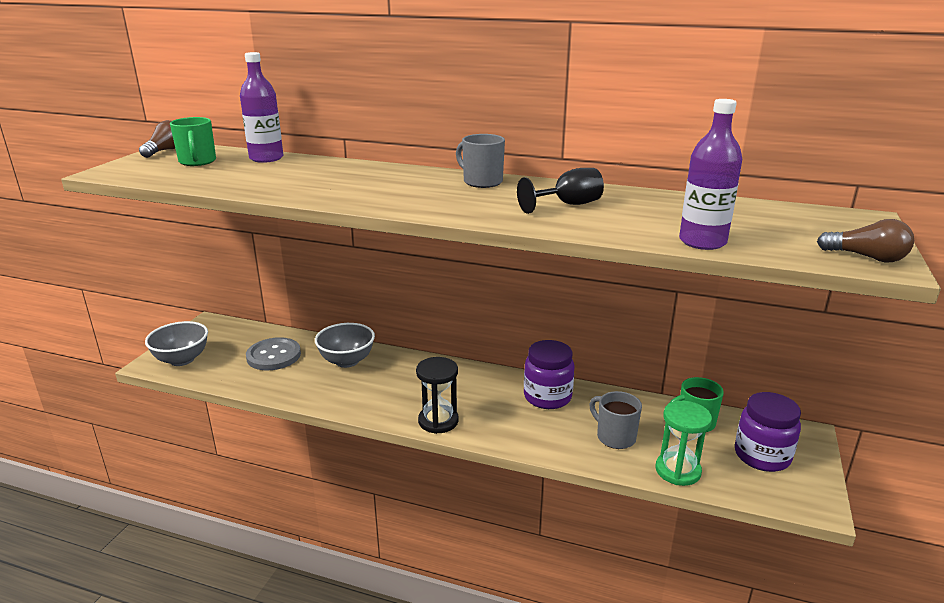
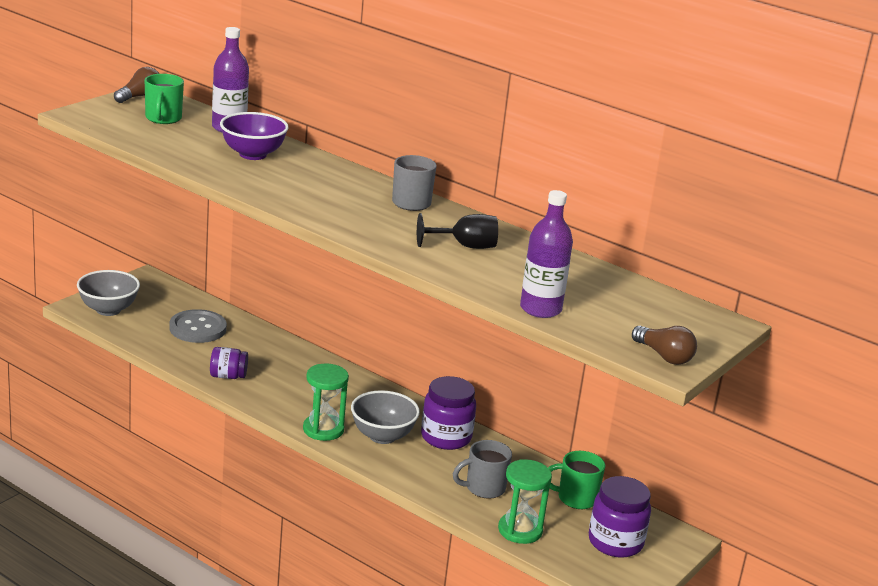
camera: 15 degrees right, 0 degrees up
grey bowl [315,323,375,368] -> grey bowl moved to [351,390,420,444]
black hourglass [416,357,458,434] -> green hourglass [303,364,349,441]
grey mug [589,391,642,449] -> grey mug turned 90 degrees counterclockwise [453,440,512,499]
none -> purple jar [210,347,248,379]
none -> purple bowl [220,112,289,160]

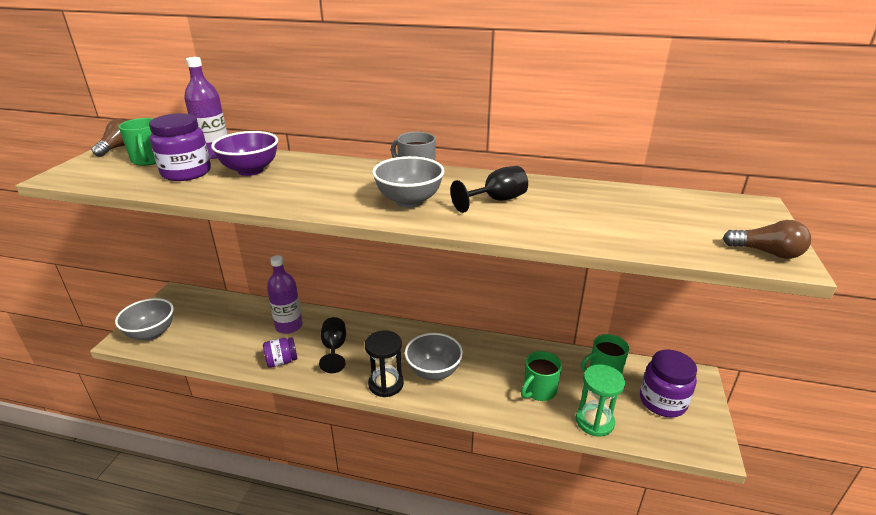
camera: 20 degrees left, 5 degrees up
grey button [169,309,227,343] -> none
green hourglass [303,364,349,441] -> black hourglass [365,330,404,397]
purple jar [421,376,476,450] -> purple jar moved to [149,113,211,181]
grey mug [453,440,512,499] -> green mug [521,351,562,401]
purple bottle [520,190,573,318] -> purple bottle moved to [267,255,303,334]
none -> black goblet [319,317,346,373]
none -> grey bowl [372,156,444,208]

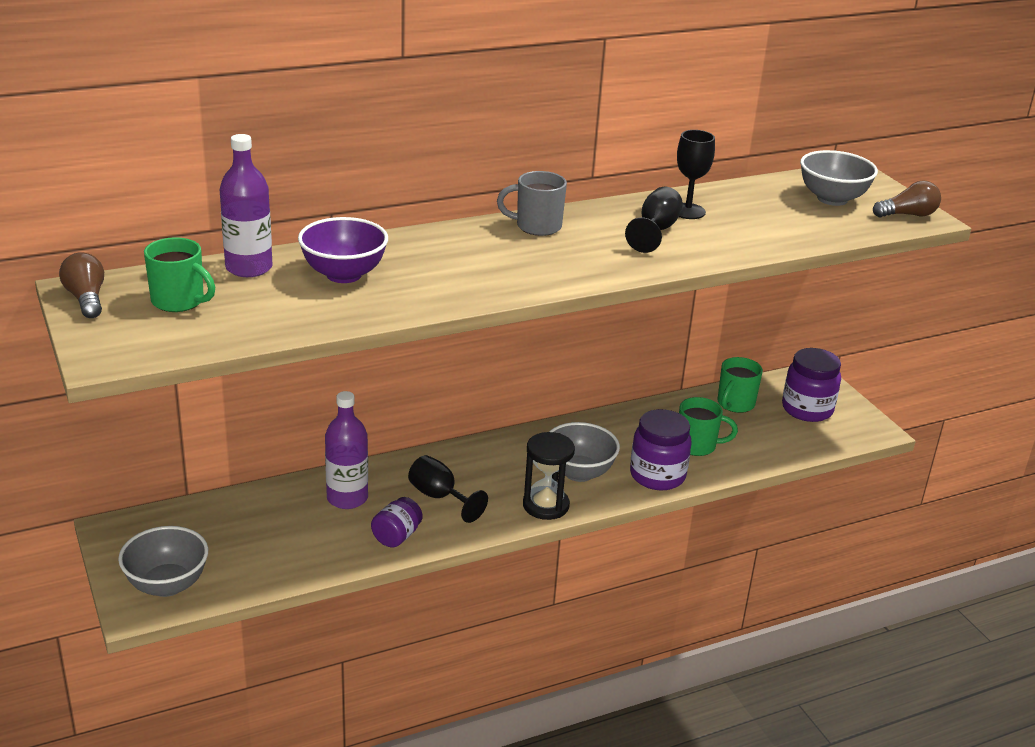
camera: 40 degrees left, 0 degrees up
purple jar [149,113,211,181] -> purple jar moved to [630,409,692,490]
grey bowl [372,156,444,208] -> grey bowl moved to [800,150,878,206]
green mug [521,351,562,401] -> green mug turned 90 degrees counterclockwise [679,397,738,456]
green hourglass [576,364,625,437] -> none
none -> black goblet [677,130,715,219]

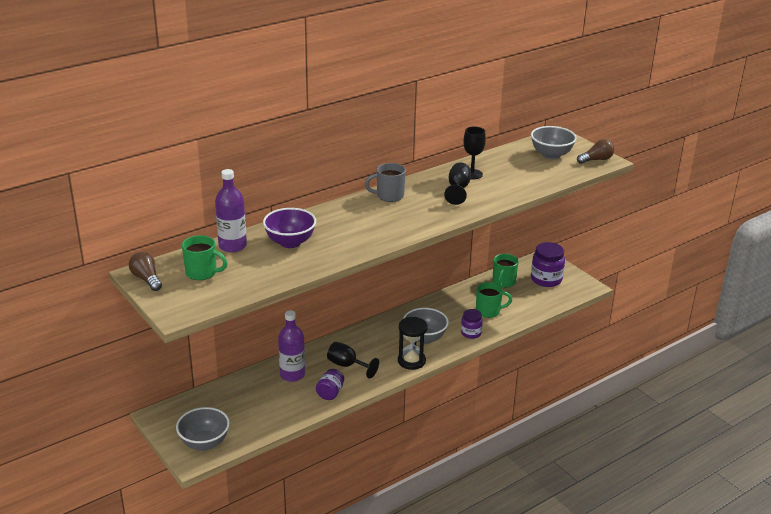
camera: 10 degrees left, 0 degrees up
purple jar [630,409,692,490] -> purple jar [461,309,483,339], size x0.61

